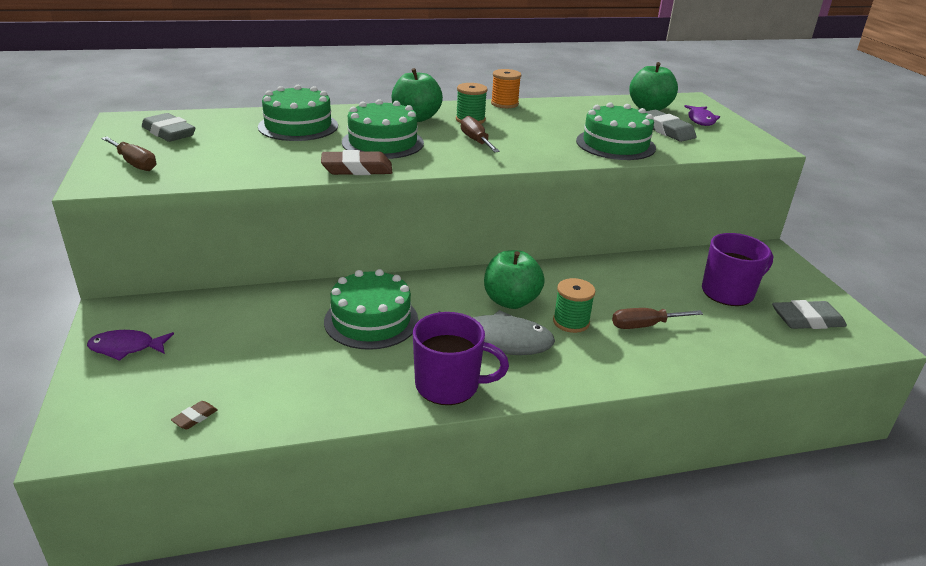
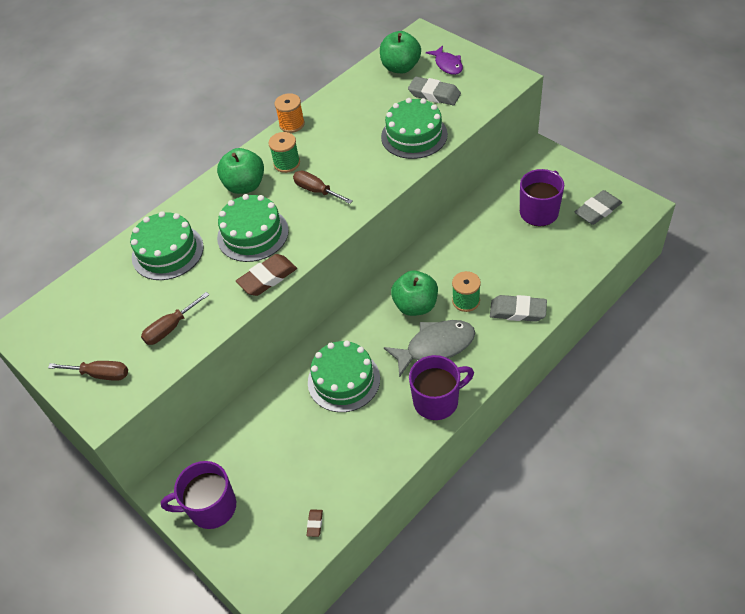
camera: 25 degrees left, 20 degrees up
purple fish [87,330,174,361] -> purple mug [161,461,236,529]
grey eraser [142,113,195,142] -> grey eraser moved to [490,295,547,322]
brown screwdriver [612,308,703,329] -> brown screwdriver moved to [141,292,209,345]

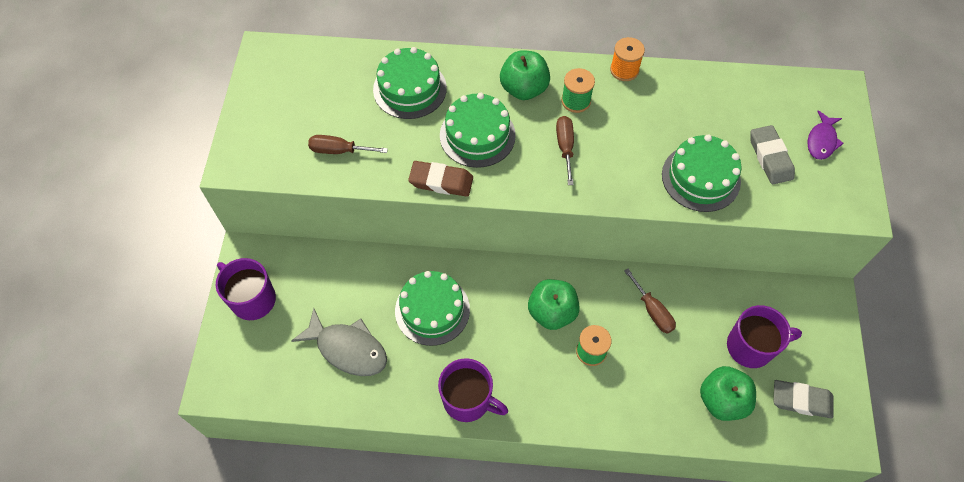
camera: 45 degrees right, 10 degrees up
brown screwdriver [48,361,128,381] -> brown screwdriver moved to [624,269,676,334]
brown eraser [307,510,323,537] -> none
green apple [380,31,421,73] -> green apple moved to [700,366,756,421]
grey fish [384,320,475,378] -> grey fish moved to [291,308,387,376]
grey eraser [490,295,547,322] -> none

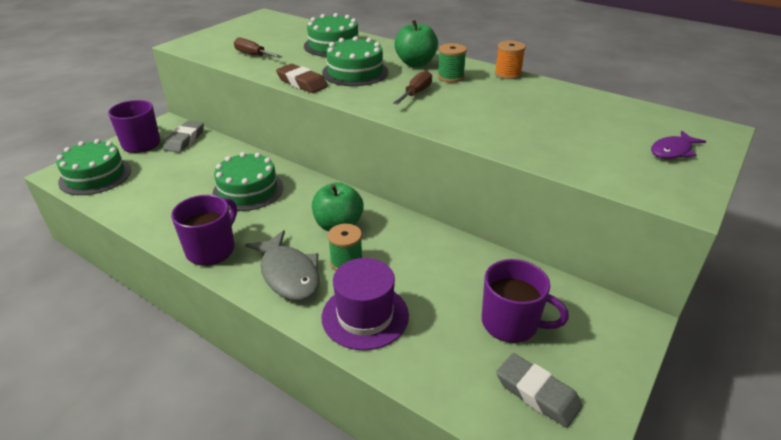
camera: 30 degrees right, 25 degrees down
grey fish [291,308,387,376] -> grey fish moved to [245,230,320,301]
purple mug [438,358,508,422] -> purple mug turned 120 degrees counterclockwise [171,195,237,266]
brown screwdriver [624,269,676,334] -> none
green cake [662,134,742,212] -> green cake moved to [56,139,131,195]
green apple [700,366,756,421] -> none
grey eraser [750,125,795,184] -> grey eraser moved to [163,120,204,153]
none -> purple hat [322,258,409,350]

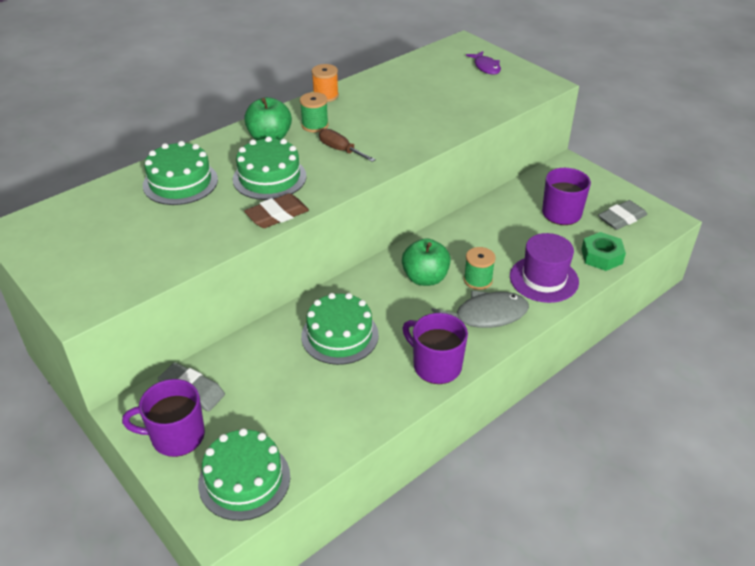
camera: 75 degrees left, 5 degrees up
brown screwdriver [234,37,282,58] -> none
none -> green nut [581,232,626,271]

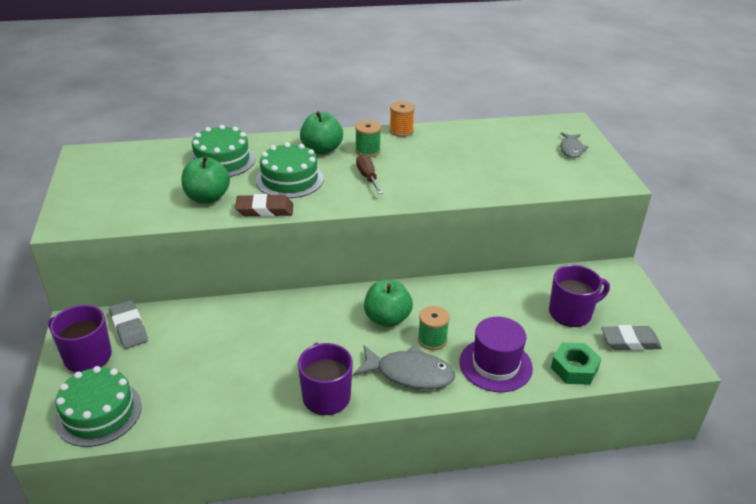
camera: 30 degrees right, 5 degrees down
green cake [301,293,379,365] -> none
purple fish [466,51,501,75] -> grey fish [560,132,588,158]
none -> green apple [182,156,230,203]

